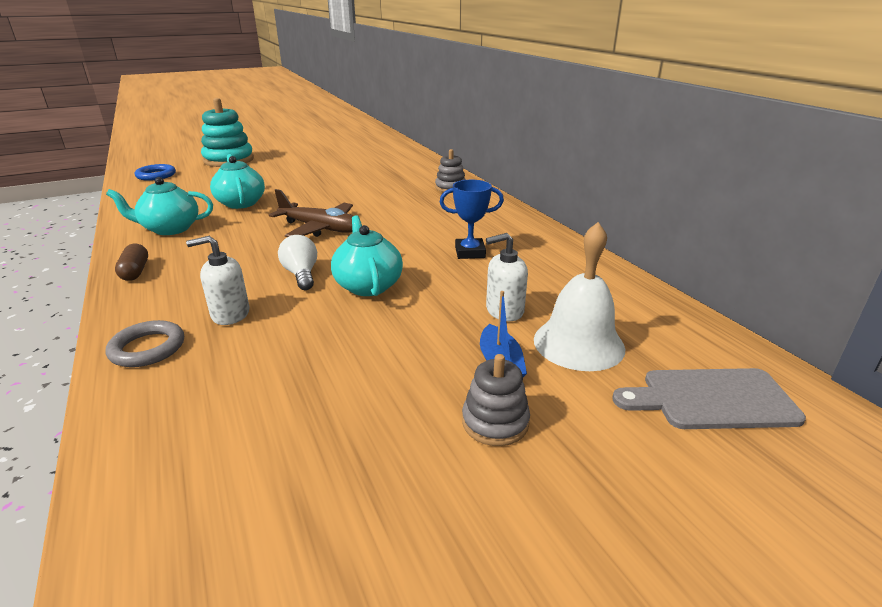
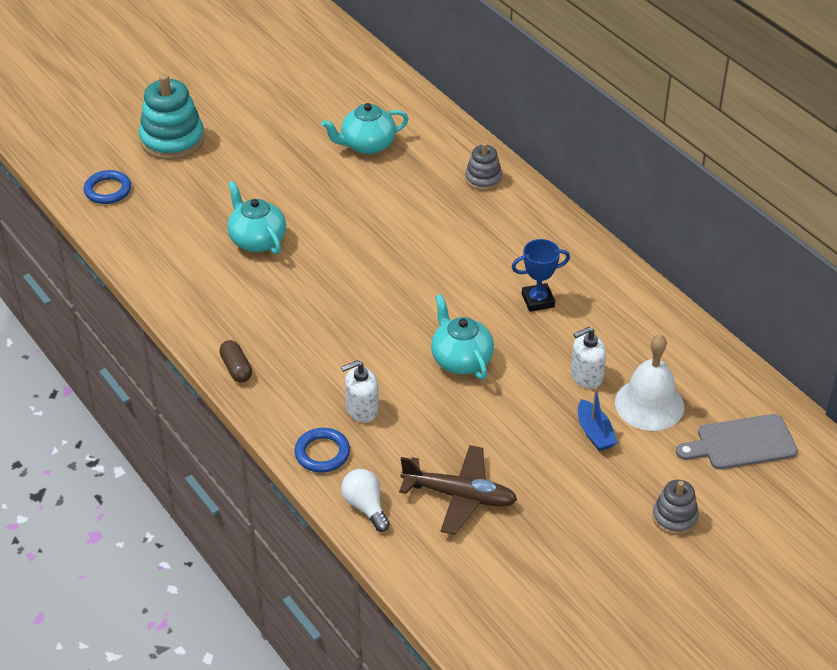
camera: 10 degrees left, 15 degrees up
turquoise teapot [106,177,213,235] -> turquoise teapot moved to [321,103,409,154]
grey ring [106,320,184,367] -> blue ring [295,428,350,473]
brown plane [269,189,353,237] -> brown plane moved to [399,445,517,535]
white light bulb [278,235,317,290] -> white light bulb moved to [341,469,390,532]
grey stacking toy [462,354,530,446] -> grey stacking toy moved to [652,480,699,535]

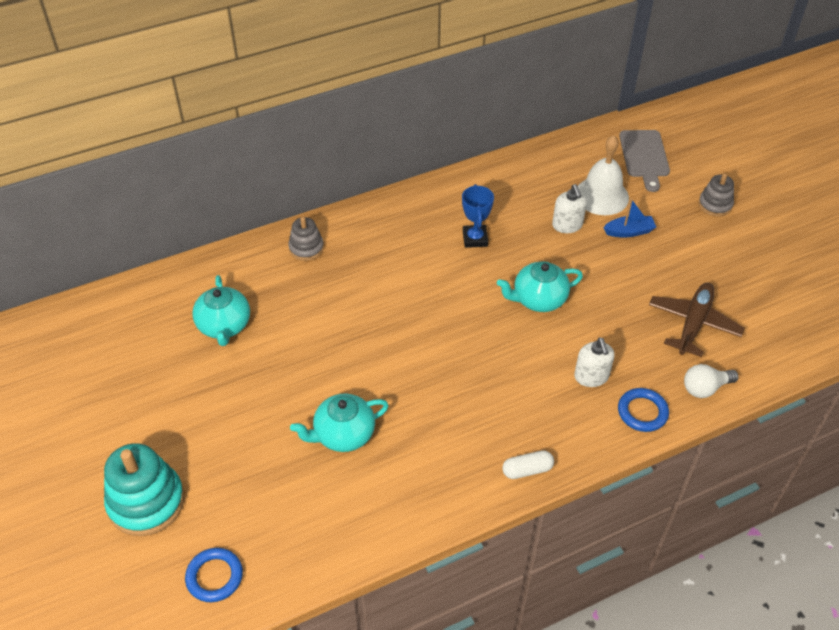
camera: 80 degrees left, 5 degrees up
brown capsule [219,340,252,382] -> white capsule [502,450,554,479]

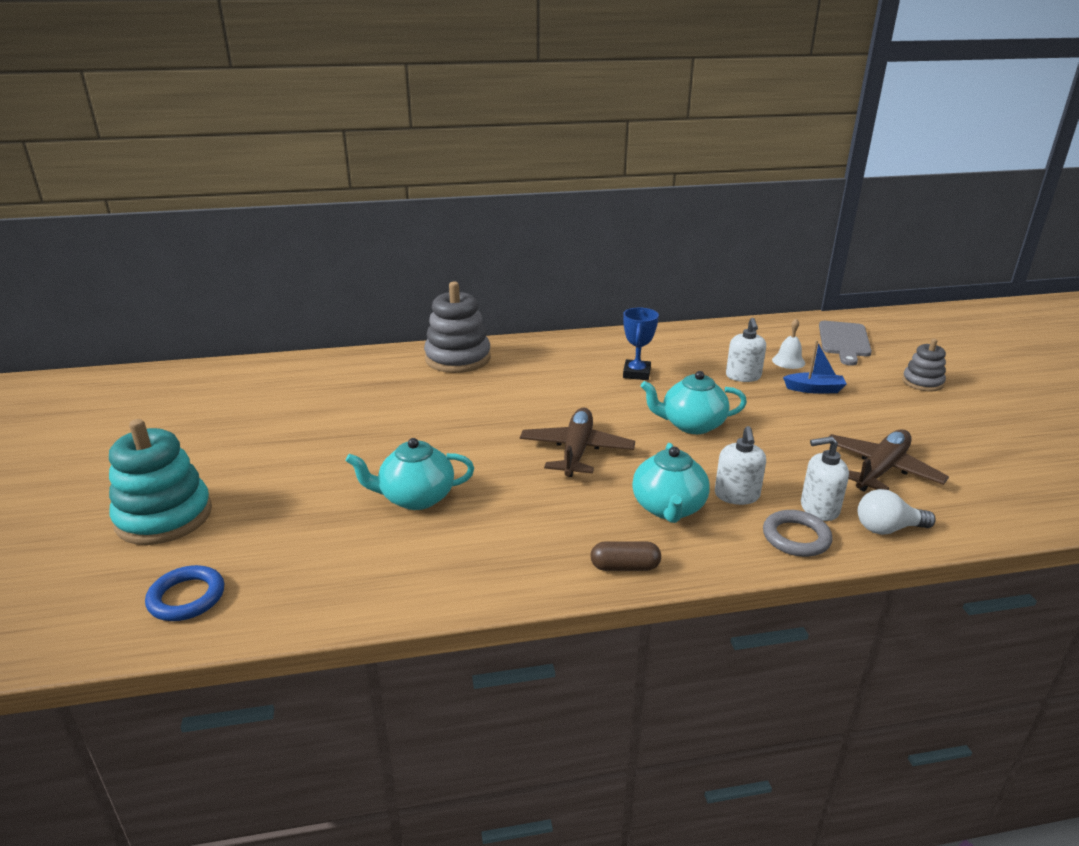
camera: 15 degrees right, 20 degrees down
turquoise teapot [192,275,250,346] -> turquoise teapot moved to [632,443,710,523]
grey stacking toy [288,217,324,261] -> grey stacking toy [424,282,491,373], size x1.79
white capsule [502,450,554,479] -> brown capsule [590,541,661,571]
white bell [578,135,629,215] -> white bell [772,318,805,369], size x0.54
blue ring [618,388,669,432] -> grey ring [763,510,833,557]
none -> brown plane [520,407,635,477]
none -> white soap dispenser [801,436,849,521]

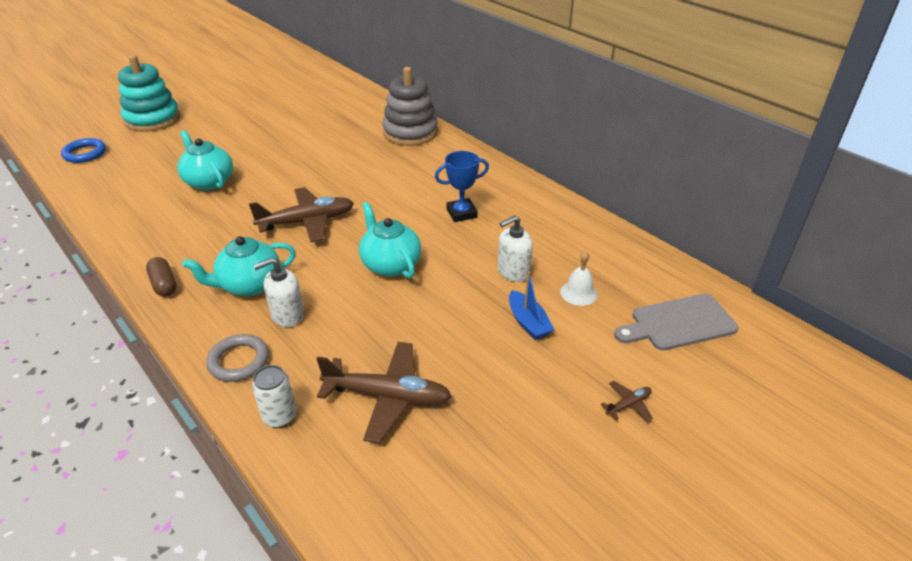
camera: 60 degrees right, 10 degrees up
white soap dispenser [801,436,849,521] -> none
white light bulb [858,489,936,535] -> white can [252,365,297,428]
grey stacking toy [902,339,946,391] -> brown plane [601,381,653,422]

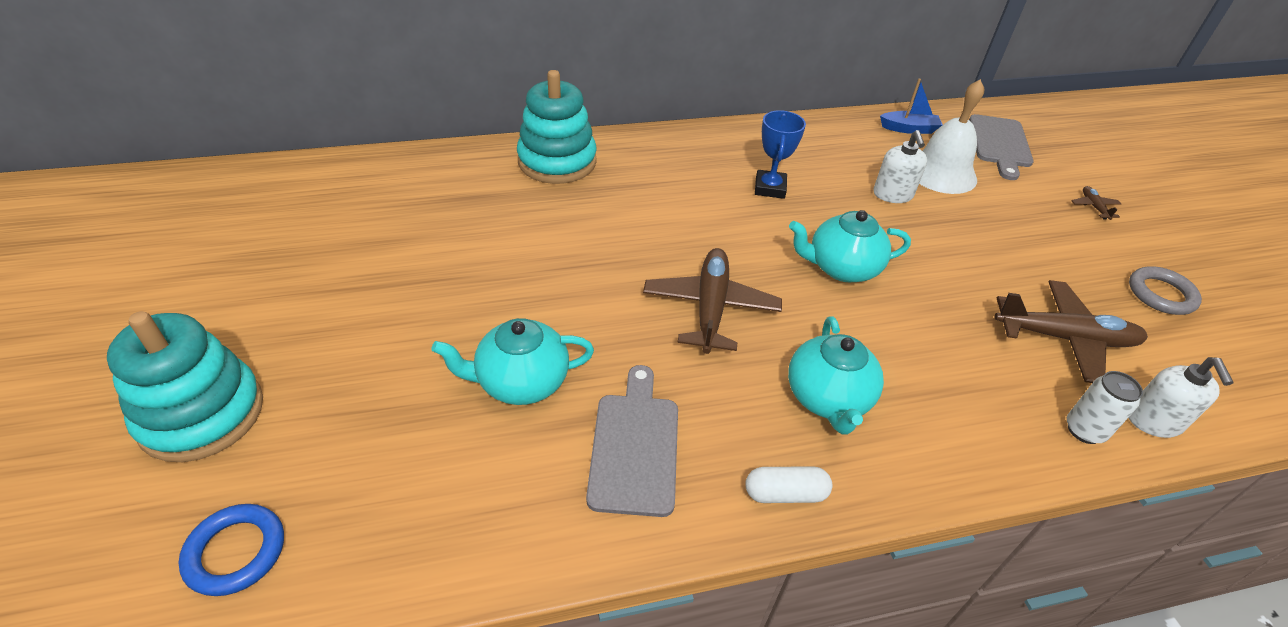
camera: 65 degrees left, 5 degrees up
brown capsule [146,257,177,297] -> white capsule [745,466,832,503]
grey ring [206,334,269,382] -> grey ring moved to [1129,266,1202,315]
white soap dispenser [253,257,304,327] -> white soap dispenser moved to [1129,357,1233,438]
brown plane [317,342,452,444] -> brown plane turned 60 degrees clockwise [995,280,1148,383]
grey stacking toy [382,67,438,146] -> turquoise stacking toy [517,70,597,184]
blue boat [509,271,555,340] -> blue boat moved to [880,78,943,134]
white bell [560,251,598,306] -> white bell [919,79,984,194], size x1.87
none -> grey cutting board [586,365,678,517]

